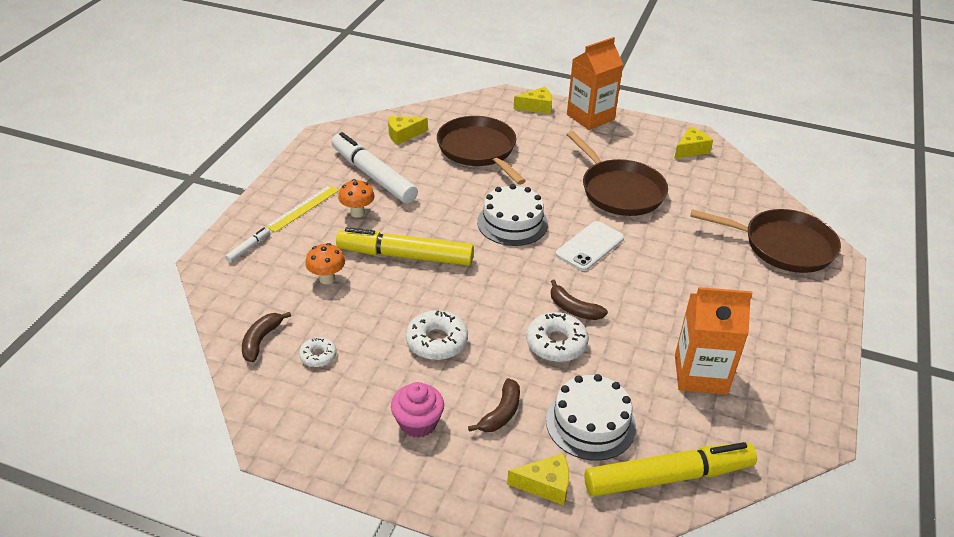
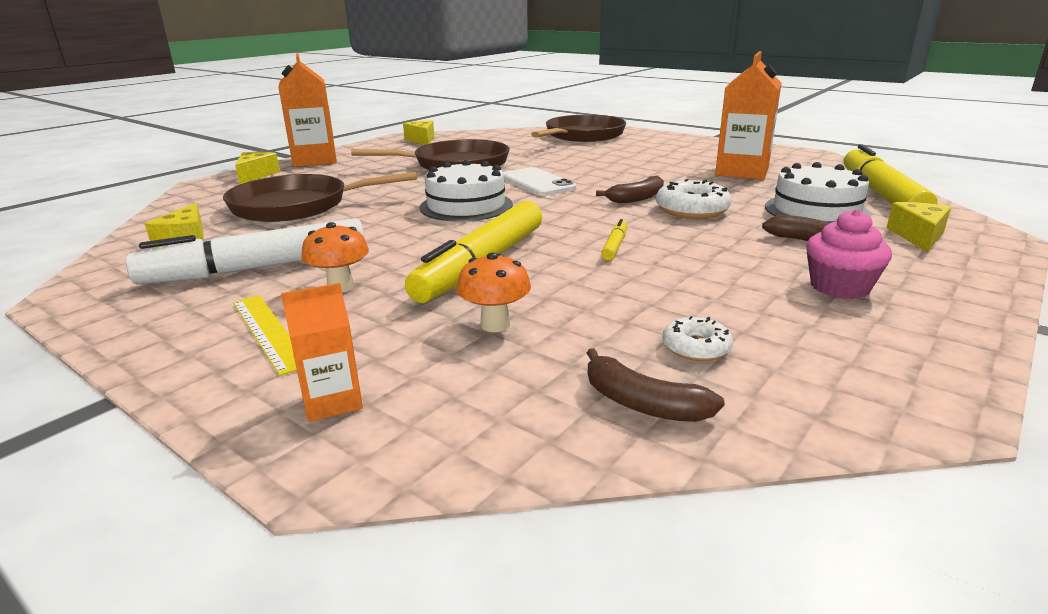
camera: 70 degrees left, 15 degrees down
white marker [225,227,270,263] -> orange carton [281,283,363,422]
white donut [406,310,468,360] -> none
none -> yellow marker [601,219,627,261]

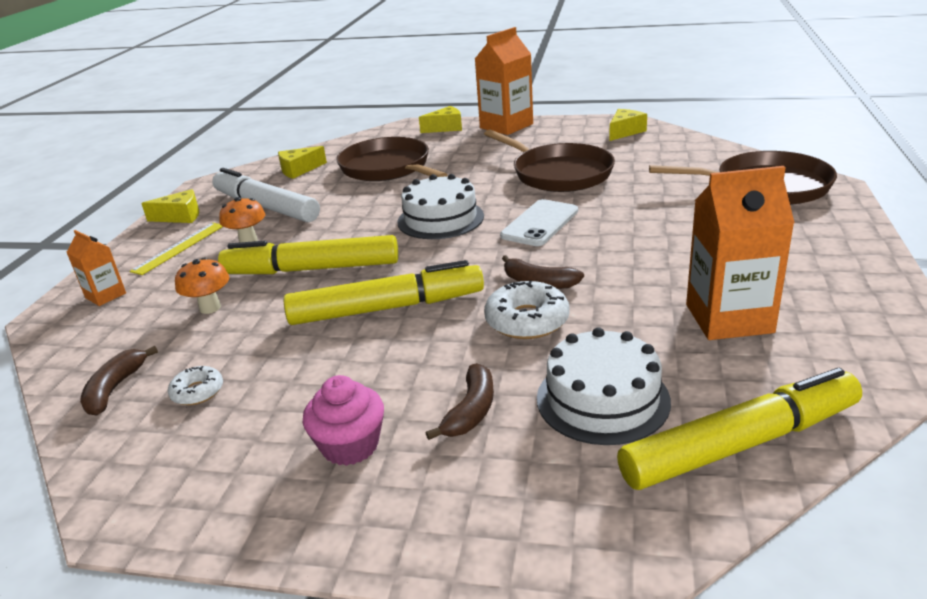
camera: 65 degrees right, 5 degrees up
yellow marker [601,219,627,261] -> yellow marker [284,260,484,325], size x2.45
yellow cheese [887,202,951,252] -> yellow cheese moved to [141,189,199,223]

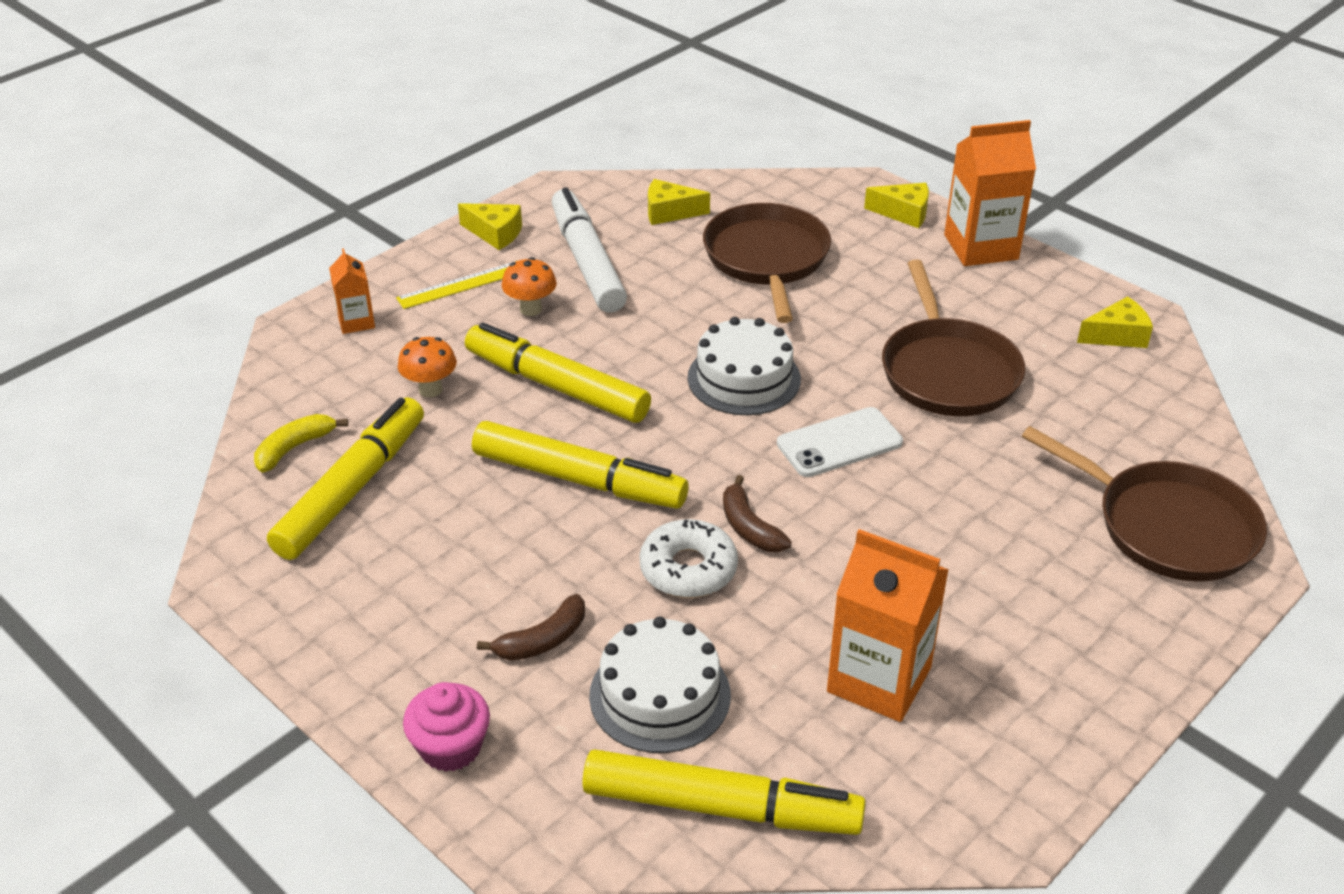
camera: 30 degrees right, 10 degrees up
brown banana [80,346,158,415] -> yellow banana [254,414,348,473]
white donut [168,366,223,405] -> yellow marker [267,397,424,560]
pink cupcake [303,375,384,466] -> pink cupcake moved to [403,682,490,772]

